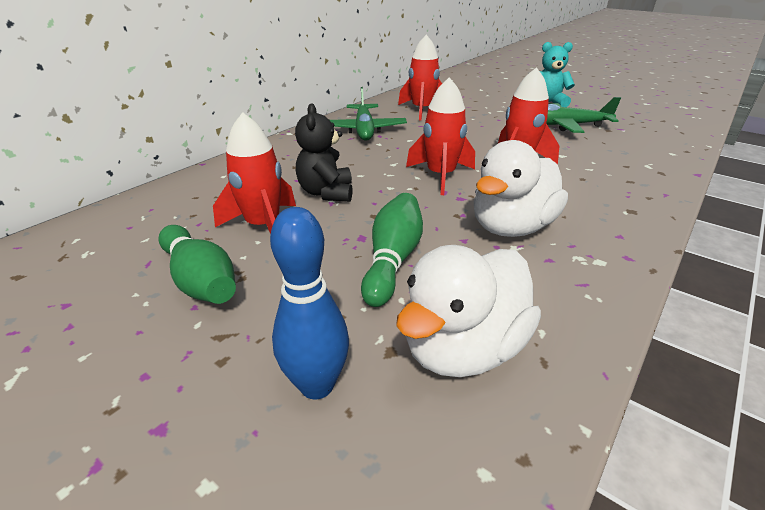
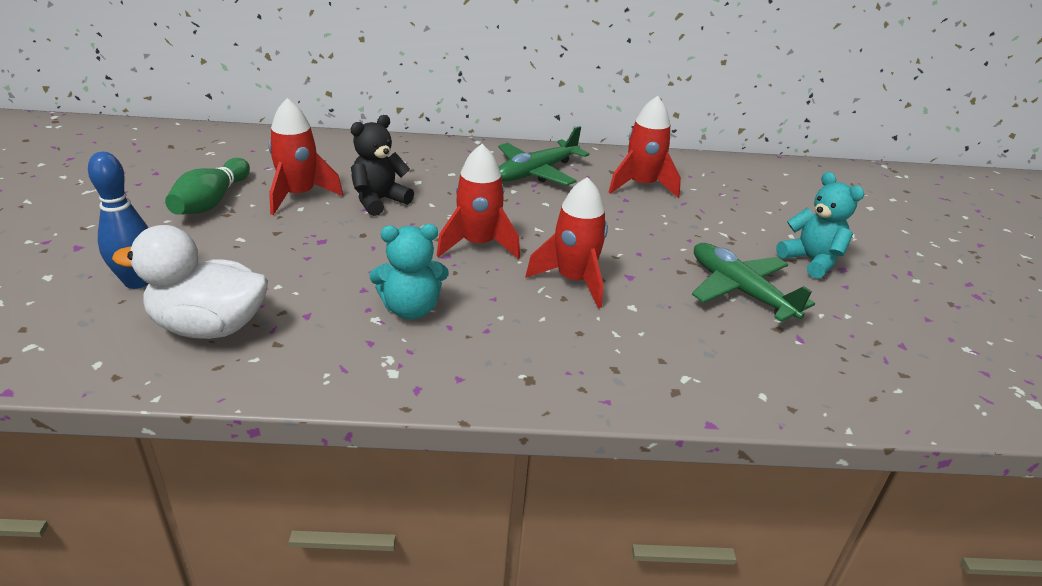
camera: 50 degrees right, 0 degrees up
green bowling pin [361,193,423,307] -> none
white duck [474,140,568,237] -> turquoise teddy bear [370,224,449,319]

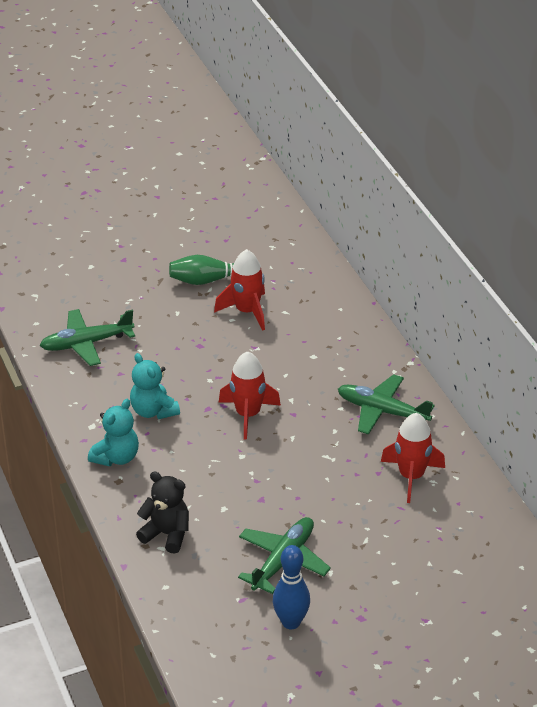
camera: 70 degrees right, 5 degrees up
blue bowling pin [88,152,149,289] -> blue bowling pin moved to [273,545,310,629]
white duck [112,225,268,339] -> green plane [40,309,135,366]
black teddy bear [351,115,414,216] -> black teddy bear moved to [136,471,189,554]
red rocket [525,177,608,308] -> none
turquoise teddy bear [776,172,864,279] -> turquoise teddy bear moved to [88,399,139,466]

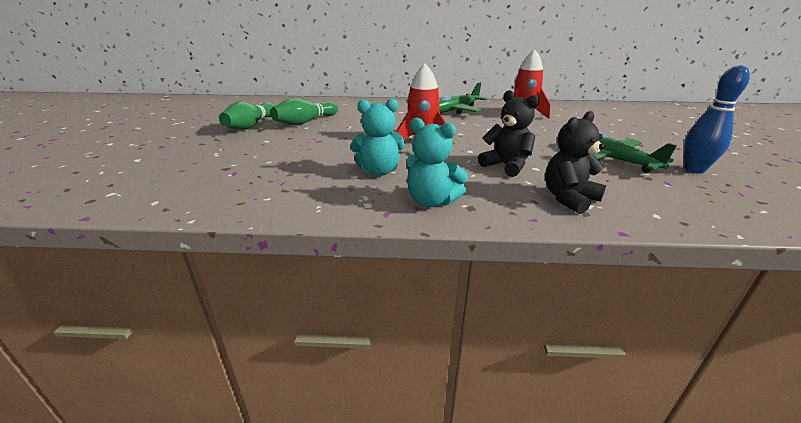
camera: 65 degrees left, 10 degrees down
green plane [40,309,135,366] -> none
turquoise teddy bear [88,399,139,466] -> turquoise teddy bear turned 150 degrees clockwise [406,118,468,207]
red rocket [214,249,265,331] -> green bowling pin [271,98,338,125]
none -> black teddy bear [478,90,540,177]

